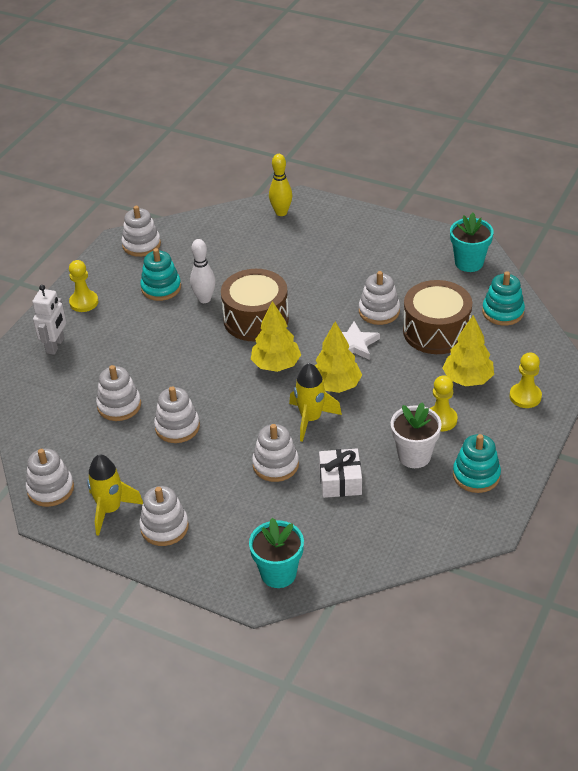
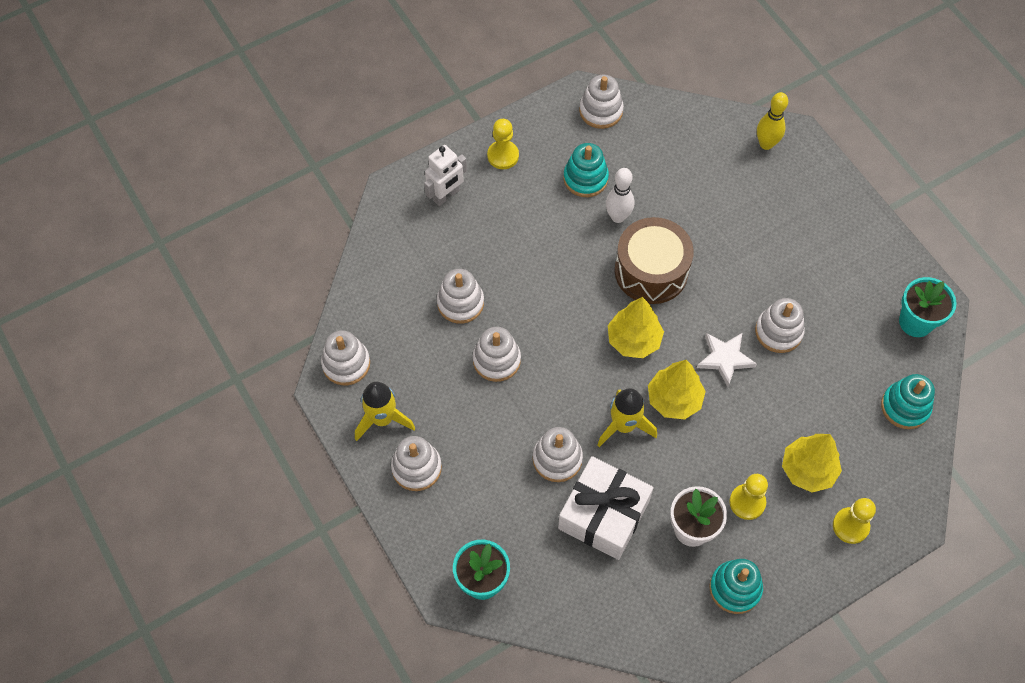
camera: 30 degrees right, 20 degrees up
white gift [319,449,362,498] -> white gift [558,456,654,560], size x1.62
brown drum [403,280,472,354] -> none

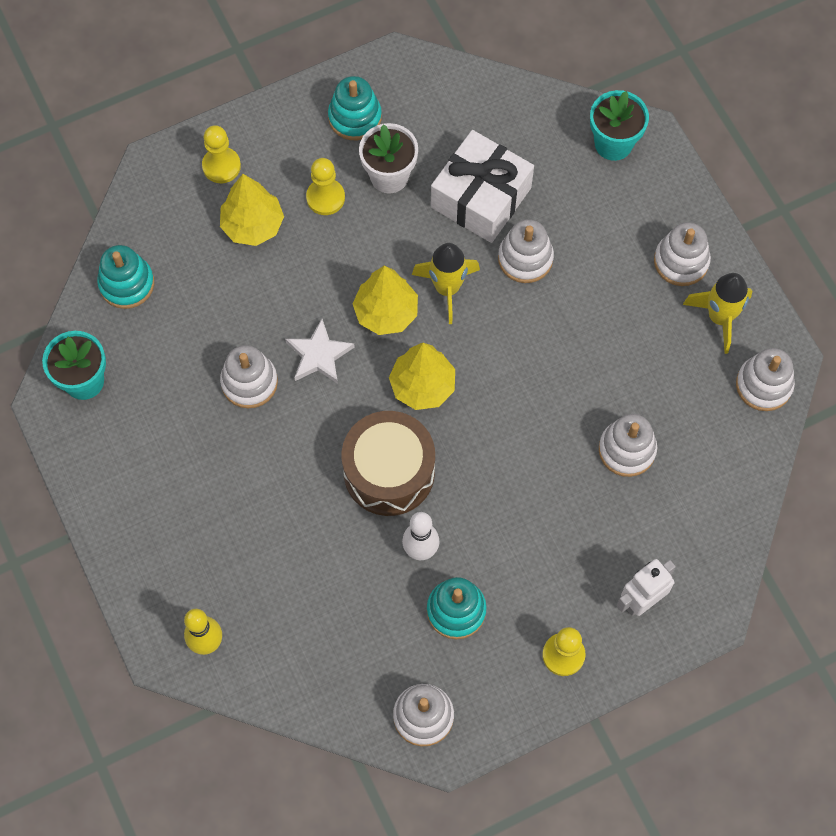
camera: 175 degrees left, 5 degrees up
white stacking toy [473,327,521,382] -> none

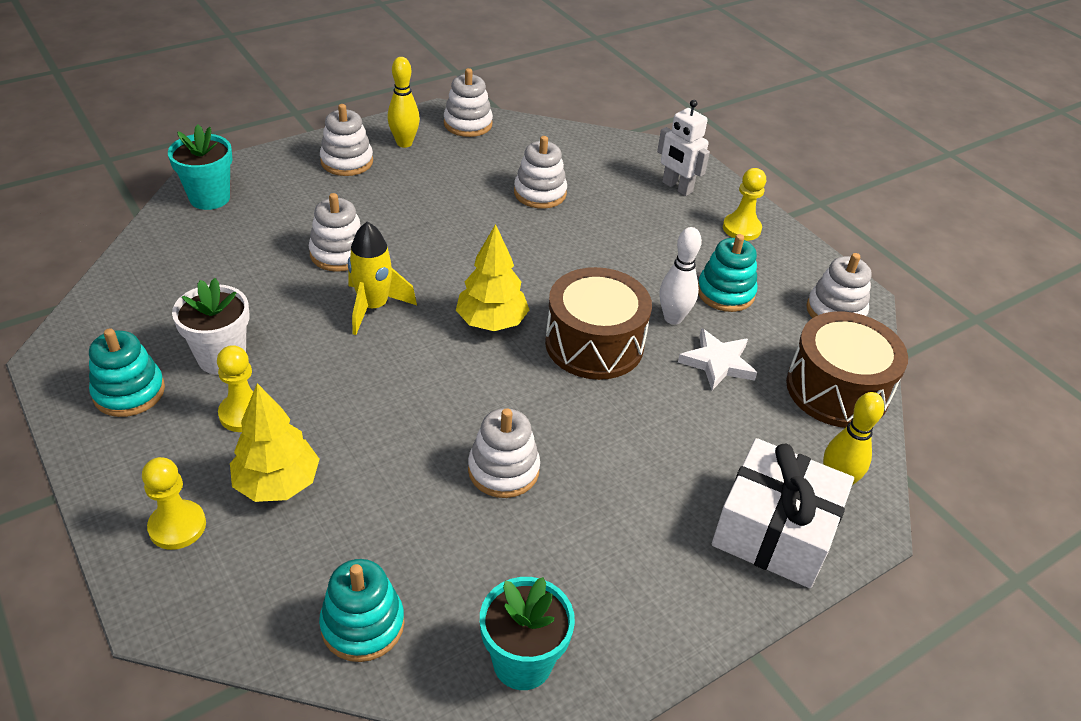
camera: 100 degrees left, 25 degrees down
white star [285,319,354,384] -> white star moved to [678,328,757,390]
yellow tree [353,265,418,335] -> none
white gift [431,130,534,243] -> white gift moved to [712,438,854,588]
yellow rocket [683,273,752,354] -> yellow bowling pin [387,57,420,148]
none -> brown drum [786,311,908,428]

